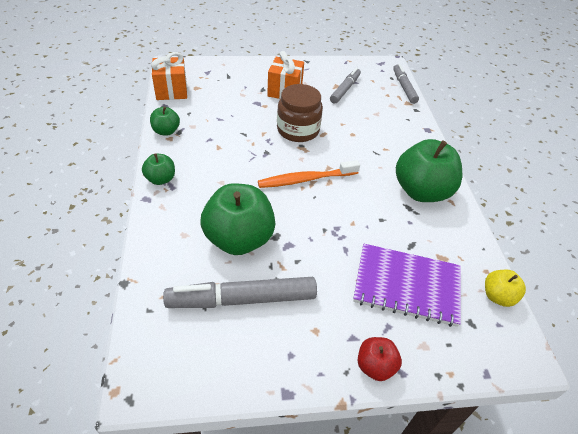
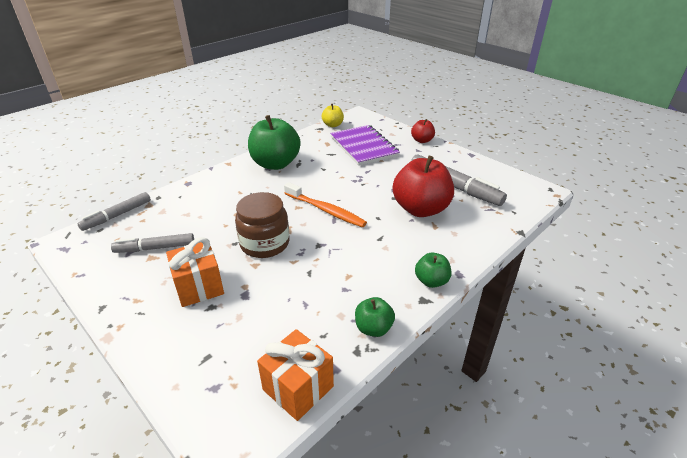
camera: 125 degrees left, 10 degrees down
green apple [200,183,275,255] -> red apple [393,155,454,217]

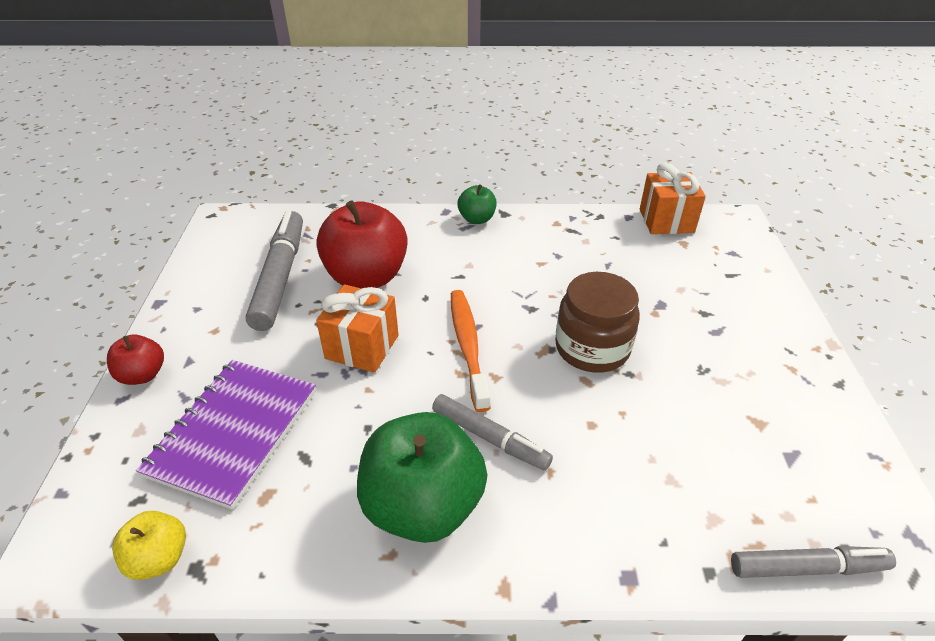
camera: 135 degrees left, 5 degrees up
grey marker [111,233,194,253] -> grey marker moved to [432,394,553,471]
orange gift [166,237,224,307] -> orange gift moved to [316,284,399,373]
green apple [355,297,395,337] -> none

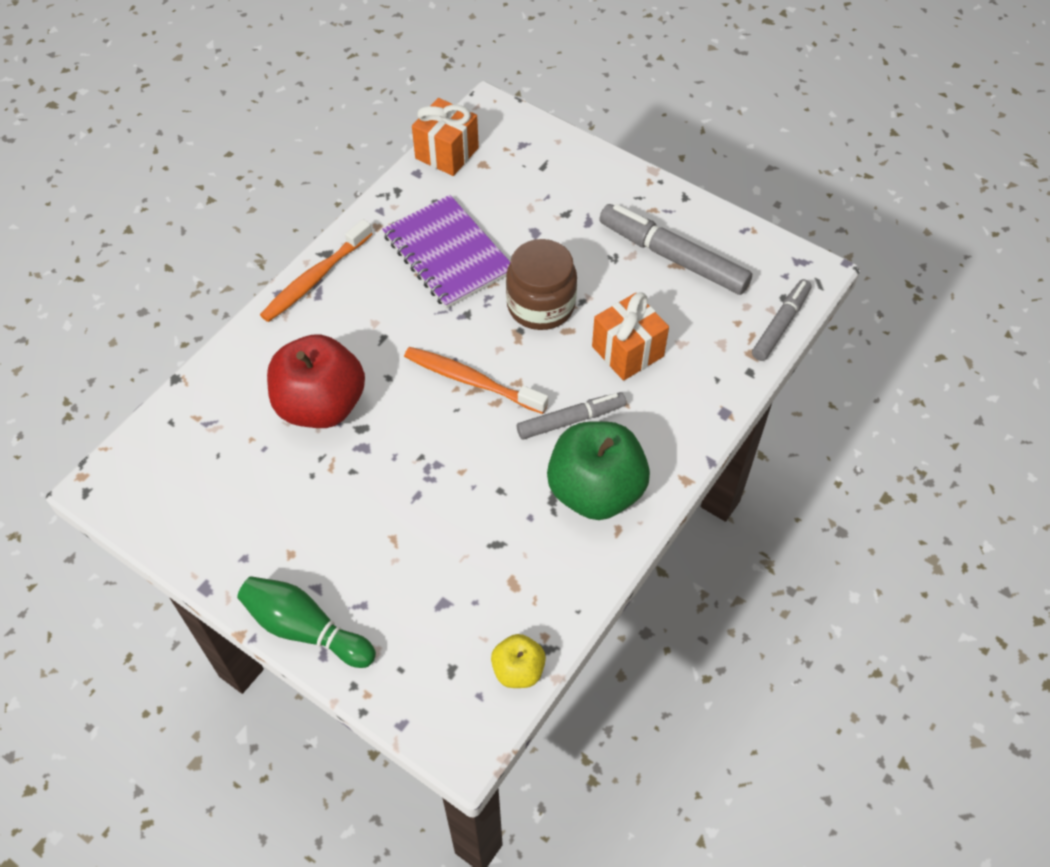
camera: 55 degrees left, 15 degrees up
red apple [107,334,164,385] -> green bowling pin [237,576,376,668]
purple notebook [136,360,316,510] -> purple notebook moved to [382,195,510,309]
grey marker [246,211,303,331] -> grey marker moved to [599,204,752,295]
orange gift [316,284,399,373] -> orange gift moved to [592,292,669,381]
green apple [457,184,497,224] -> orange toothbrush [260,219,372,322]

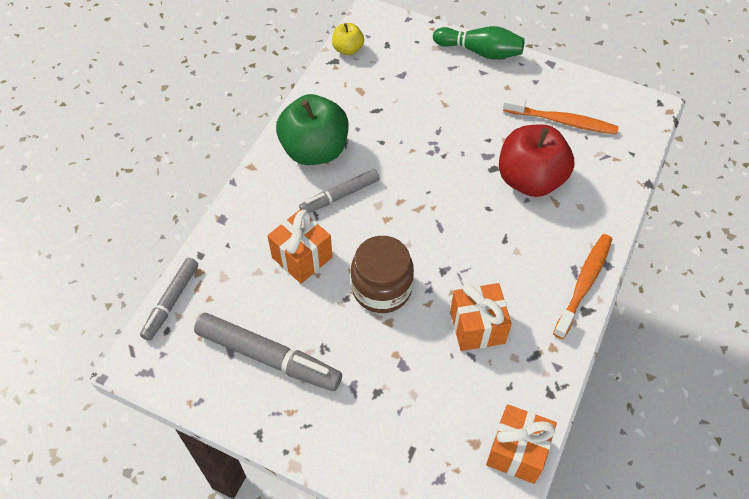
camera: 170 degrees right, 0 degrees up
purple notebook [382,195,510,309] -> orange gift [450,283,512,351]
orange toothbrush [404,347,548,414] -> orange toothbrush moved to [503,96,619,135]

